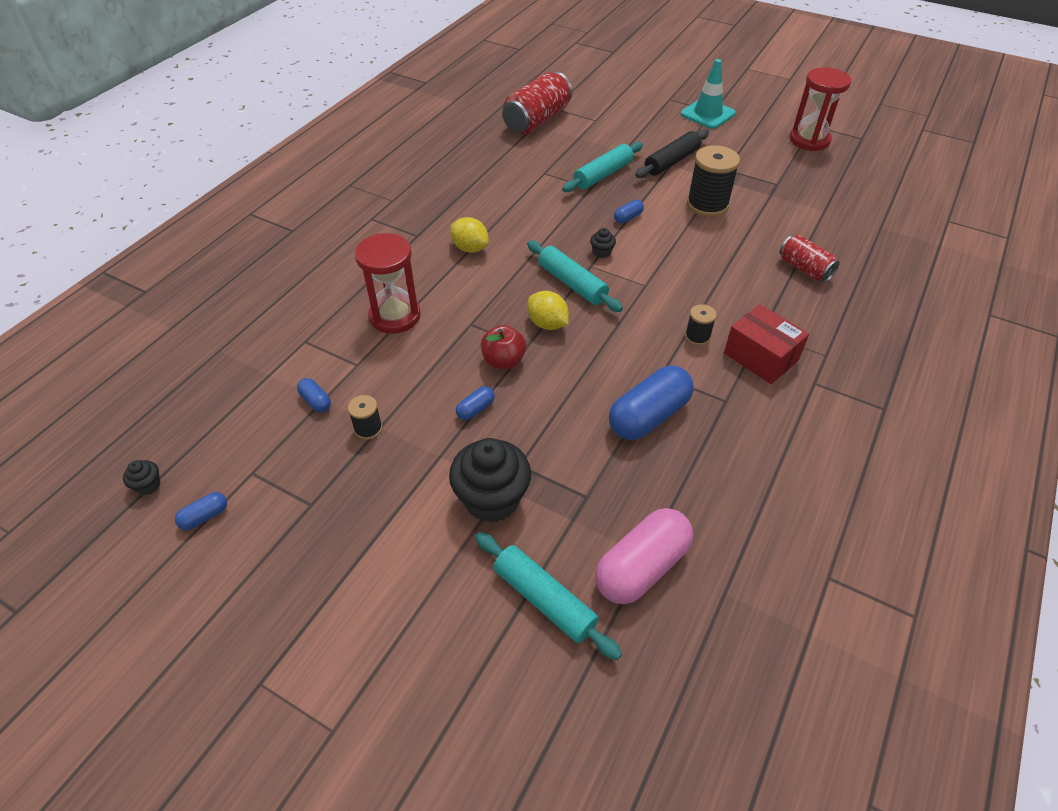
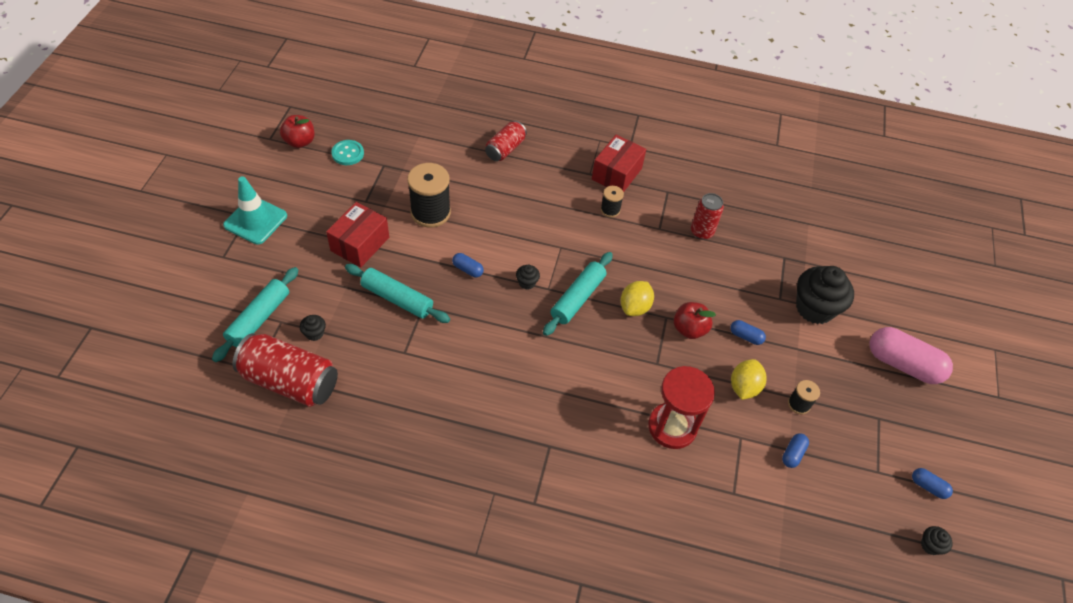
camera: 110 degrees left, 5 degrees up
yellow lemon [451,217,489,253] -> yellow lemon moved to [731,359,766,400]
turquoise rolling pin [476,532,622,660] -> turquoise rolling pin moved to [212,267,299,362]
pink capsule [595,508,693,604] -> pink capsule moved to [870,327,953,384]
blue capsule [609,366,694,440] -> red can [691,193,724,240]
black rolling pin [635,129,709,178] -> red box [326,202,389,268]
red hourglass [790,67,851,151] -> red apple [280,115,314,148]
none -> black cupcake [300,315,326,341]
none -> turquoise button [331,140,364,165]

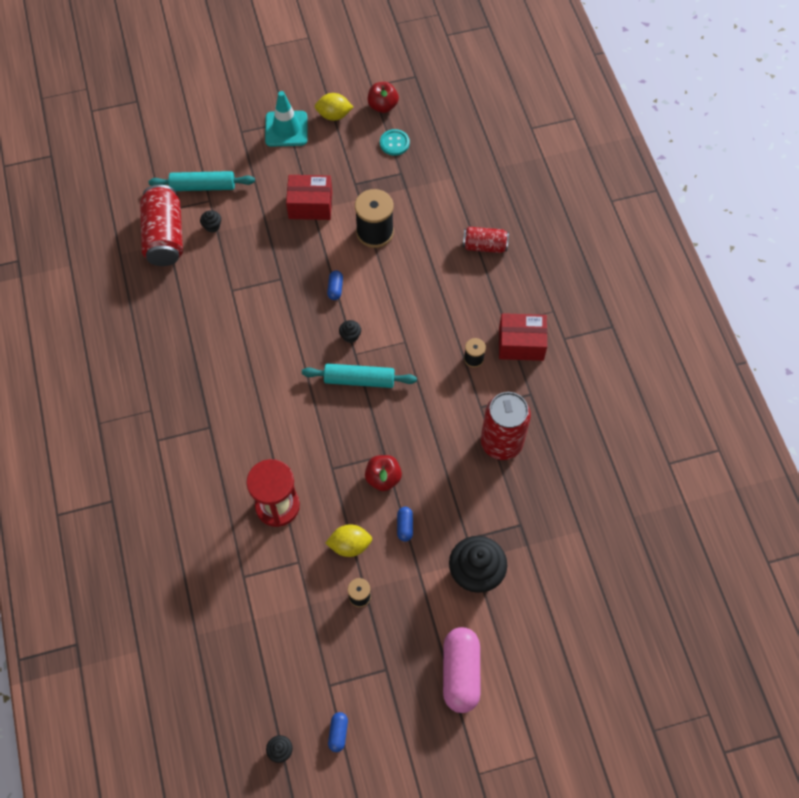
camera: 65 degrees right, 10 degrees up
turquoise rolling pin [345,264,450,323] -> none
yellow lemon [621,281,654,316] -> yellow lemon moved to [315,93,353,121]
red can [691,193,724,240] -> red can [481,392,531,460], size x1.70
blue capsule [782,433,809,468] -> none

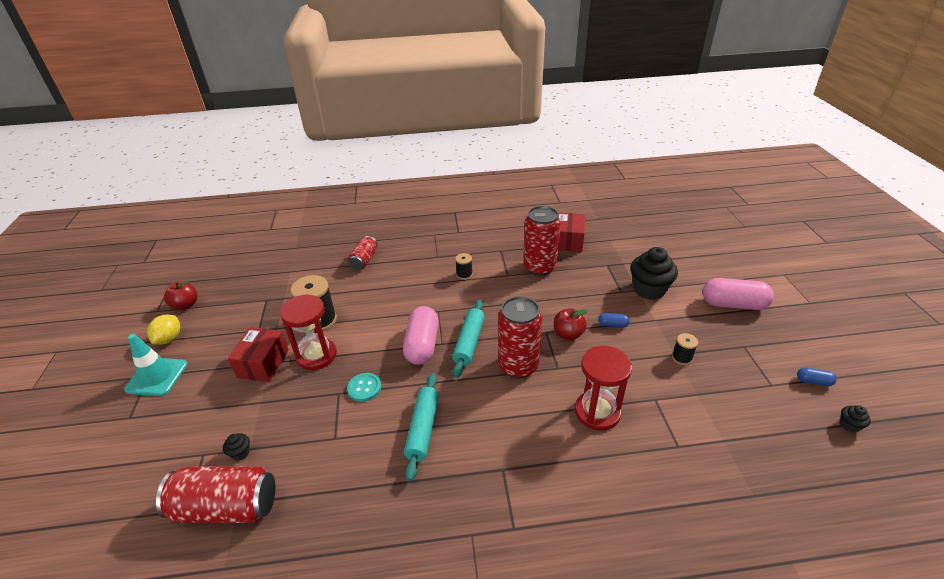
camera: 80 degrees left, 25 degrees down
turquoise rolling pin [149,171,255,191] -> turquoise rolling pin moved to [404,373,439,481]
yellow lemon [325,524,372,557] -> none
blue capsule [327,270,343,300] -> none
black cupcake [339,320,361,343] -> pink capsule [403,306,438,365]
turquoise button [380,129,410,156] -> turquoise button moved to [347,373,381,402]
red box [499,313,547,361] -> red box moved to [558,212,585,252]
none -> red hourglass [280,294,337,370]
none -> red can [498,296,542,378]

